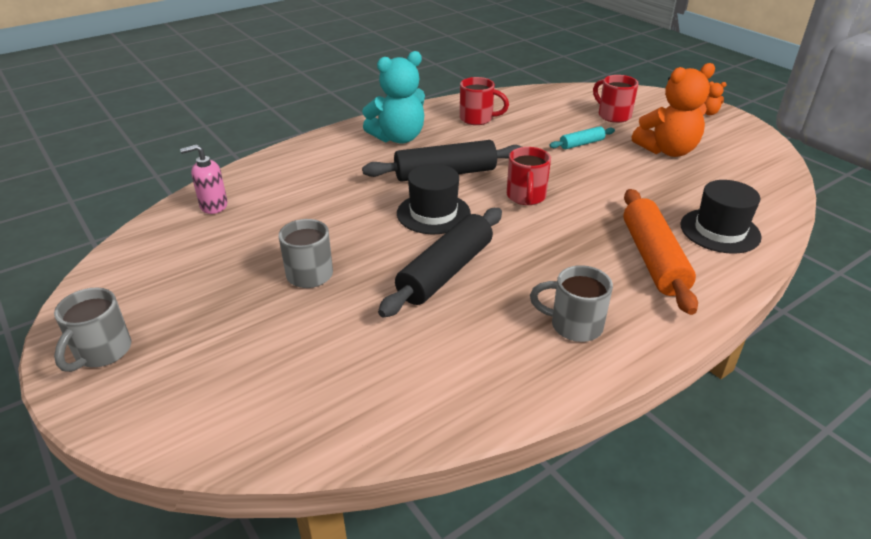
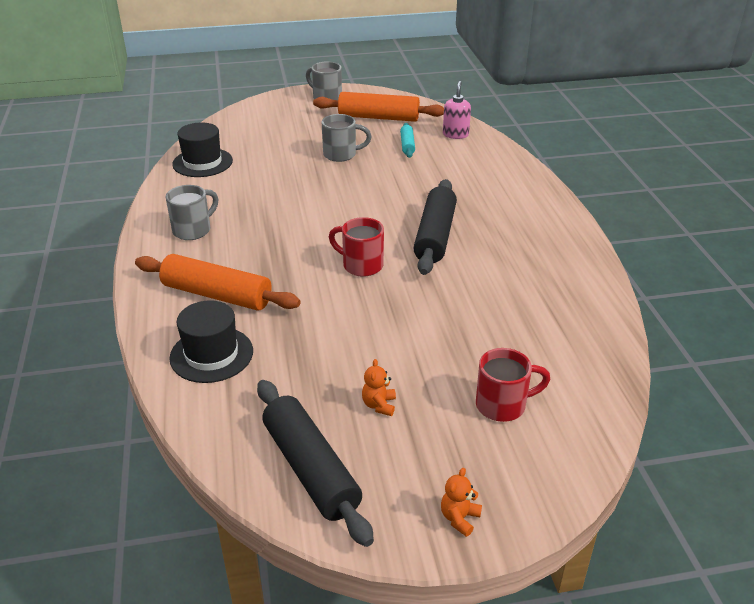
camera: 115 degrees right, 0 degrees up
turquoise teddy bear [362,51,425,144] -> none
black rolling pin [378,208,502,318] -> black rolling pin moved to [257,380,374,547]
black hat [397,164,471,234] -> black hat moved to [172,122,233,177]
red mug [460,77,509,125] -> none
turquoise rolling pin [549,126,615,149] -> turquoise rolling pin moved to [400,123,415,158]
orange teddy bear [632,63,715,157] -> orange teddy bear [362,359,396,416], size x0.42
none -> orange rolling pin [313,92,444,122]

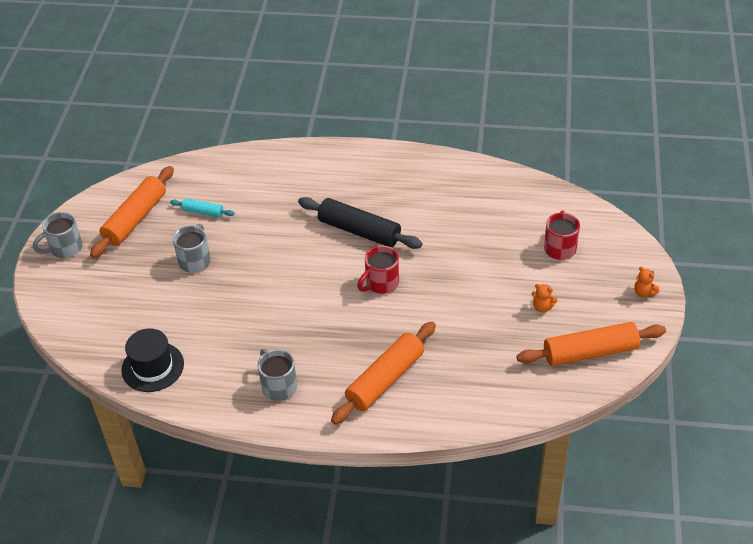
camera: 70 degrees left, 10 degrees up
black hat [169,300,253,383] -> none
black rolling pin [257,380,374,547] -> orange rolling pin [516,322,666,366]
pink soap dispenser [443,81,471,139] -> none

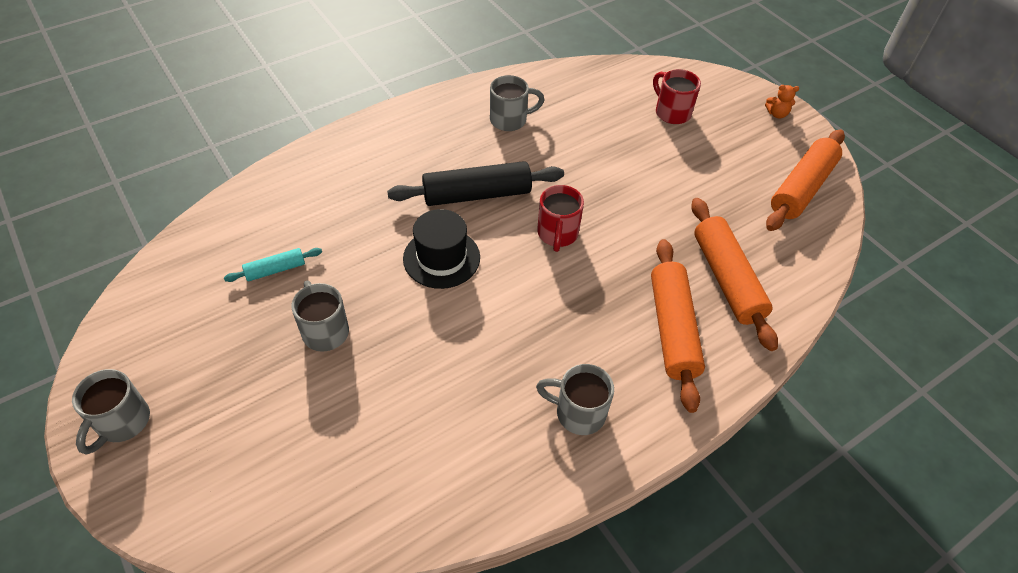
camera: 45 degrees left, 5 degrees up
orange rolling pin [90,166,174,258] -> orange rolling pin moved to [691,198,778,351]
black hat [121,328,184,392] -> black hat moved to [403,209,480,289]
orange teddy bear [532,284,558,312] -> none
none -> grey mug [490,75,544,131]

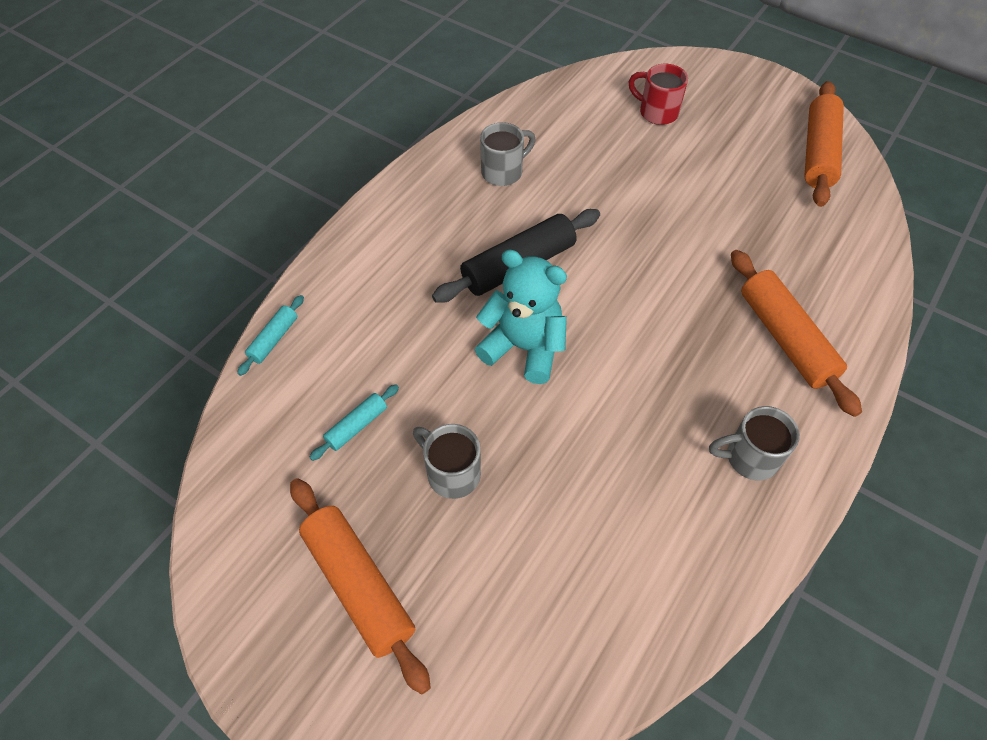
camera: 20 degrees left, 5 degrees up
grey mug [72,369,150,455] -> none
black hat [403,209,480,289] -> turquoise teddy bear [475,250,567,384]
red mug [537,185,584,252] -> none
orange rolling pin [691,198,778,351] -> orange rolling pin moved to [290,478,431,695]
orange teddy bear [765,85,799,118] -> none
none -> turquoise rolling pin [237,295,304,376]

